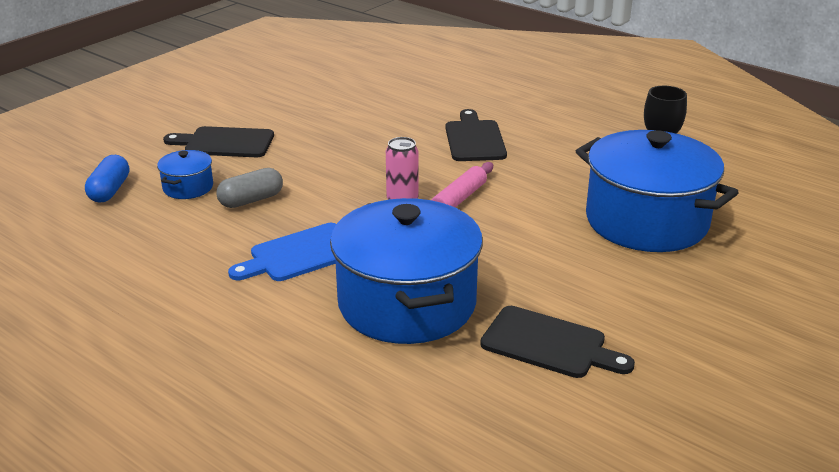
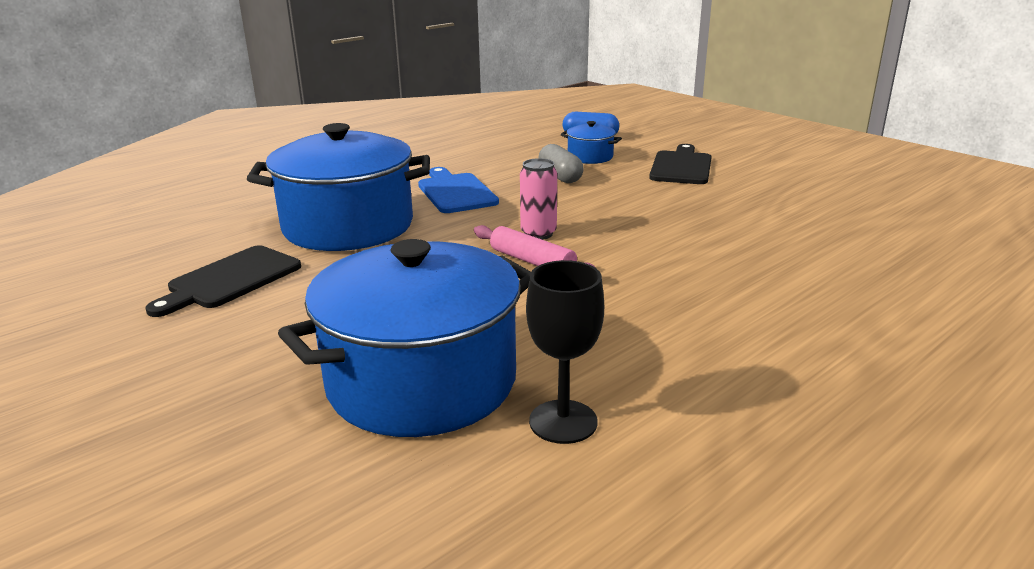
camera: 100 degrees right, 5 degrees down
black cutting board [445,109,507,161] -> none

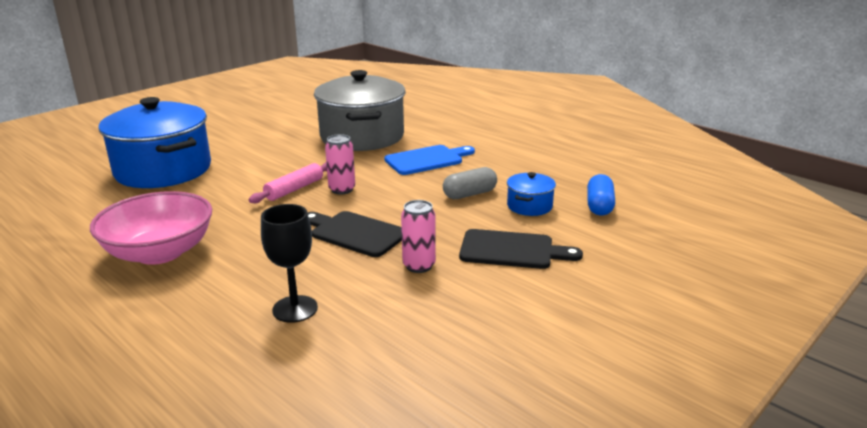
camera: 85 degrees right, 0 degrees up
black cutting board [145,245,301,317] -> black cutting board moved to [308,211,402,257]
blue pot [247,123,430,251] -> grey pot [314,70,406,151]
black goblet [526,260,604,444] -> black goblet moved to [261,204,318,323]
none -> pink bowl [90,191,212,265]
none -> pink can [401,200,436,273]

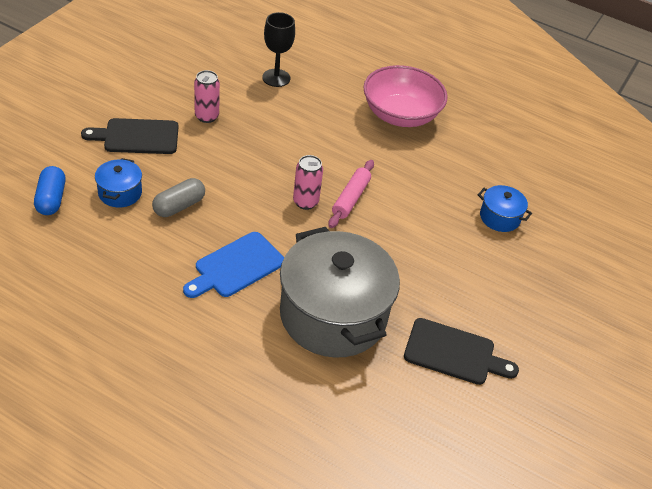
camera: 160 degrees right, 20 degrees up
blue pot [98,97,211,188] -> blue pot [478,185,532,232], size x0.43
black cutting board [308,211,402,257] -> black cutting board moved to [404,318,519,385]

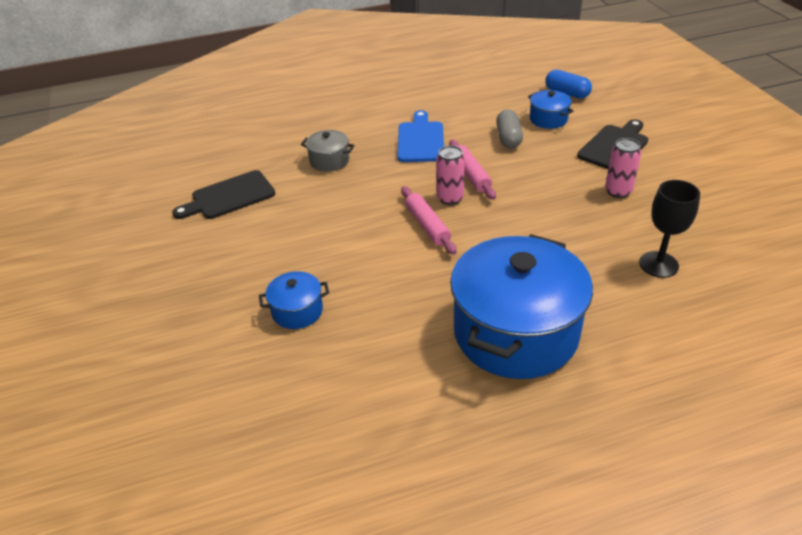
camera: 140 degrees right, 5 degrees down
grey pot [280,227,400,358] -> grey pot [301,130,355,172], size x0.43
pink bowl [363,65,448,127] -> blue pot [450,234,593,379]
none -> pink rolling pin [449,140,496,200]

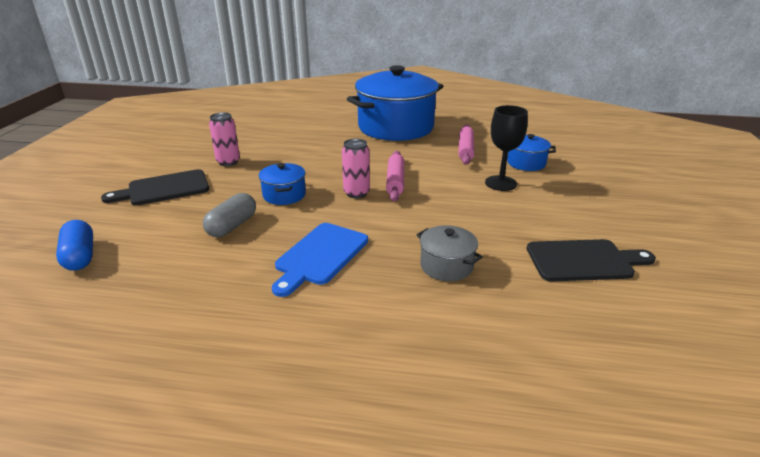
camera: 155 degrees left, 10 degrees down
pink rolling pin [449,140,496,200] -> pink rolling pin moved to [458,124,474,165]
blue pot [528,90,574,129] -> blue pot moved to [259,163,306,205]
black goblet [639,180,700,278] -> black goblet moved to [485,105,528,191]

